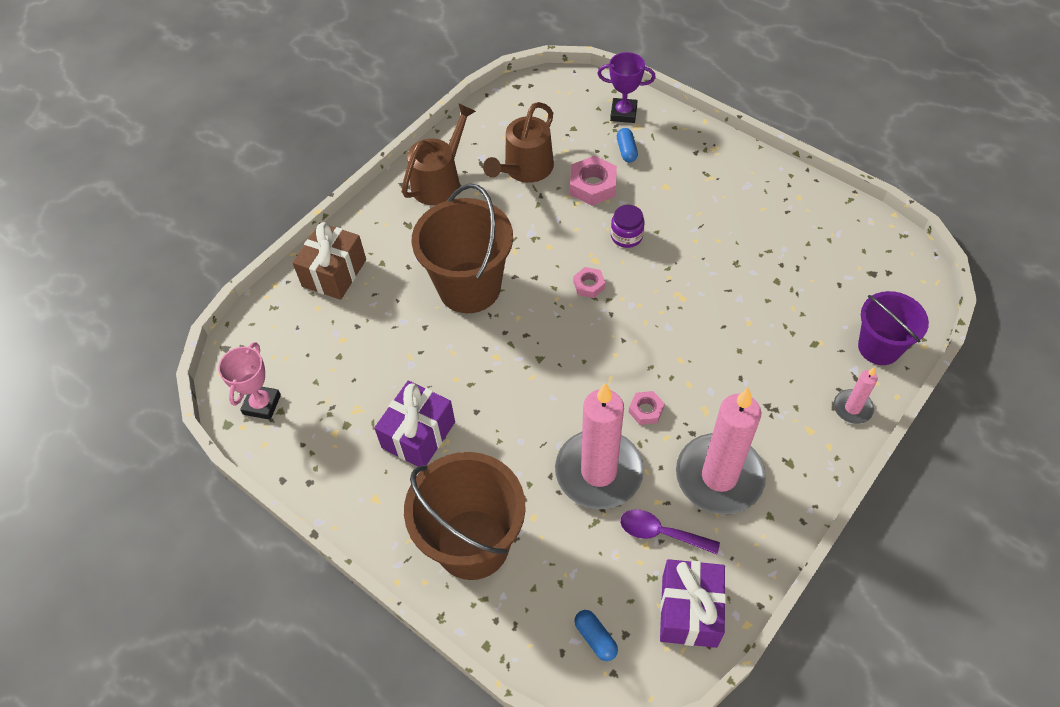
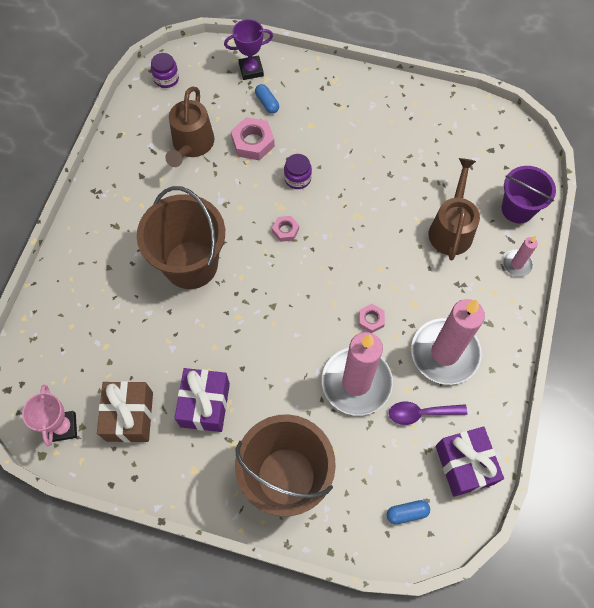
camera: 25 degrees left, 10 degrees up
brown gift [293,222,366,300] -> brown gift moved to [97,381,153,443]
brown watering can [402,103,476,205] -> brown watering can moved to [429,158,480,260]
blue capsule [574,610,618,661] -> blue capsule turned 45 degrees counterclockwise [387,500,430,524]
none -> purple jar [151,53,179,88]

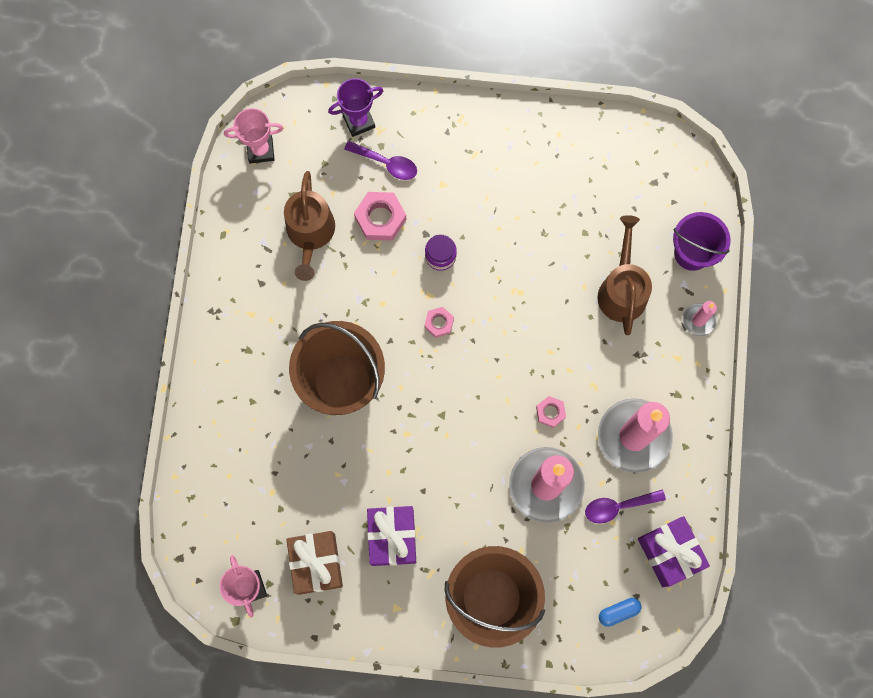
camera: 10 degrees left, 10 degrees up
purple jar [151,53,179,88] -> pink trophy [224,108,284,163]
blue capsule [255,84,279,113] -> purple spoon [344,141,417,180]

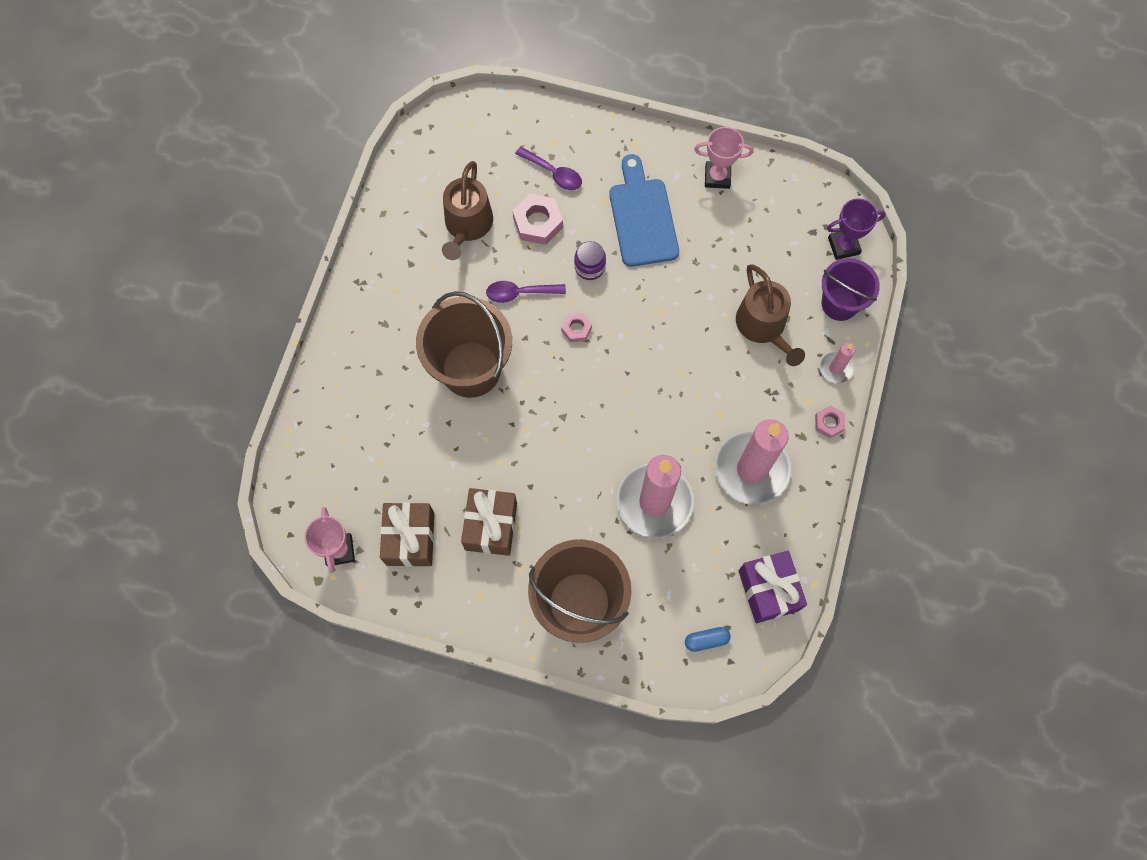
camera: 10 degrees right, 5 degrees down
pink trophy [224,108,284,163] -> pink trophy moved to [694,127,754,189]
purple trophy [328,78,383,137] -> purple trophy moved to [827,198,885,260]
purple gift [367,506,416,566] -> brown gift [461,488,517,556]
pink nut [536,396,566,428] -> pink nut moved to [815,405,845,438]
purple spoon [585,489,666,523] -> purple spoon moved to [486,281,566,303]
brown watering can [597,215,652,335] -> brown watering can turned 150 degrees clockwise [736,264,805,366]
none -> blue cutting board [609,154,679,267]

